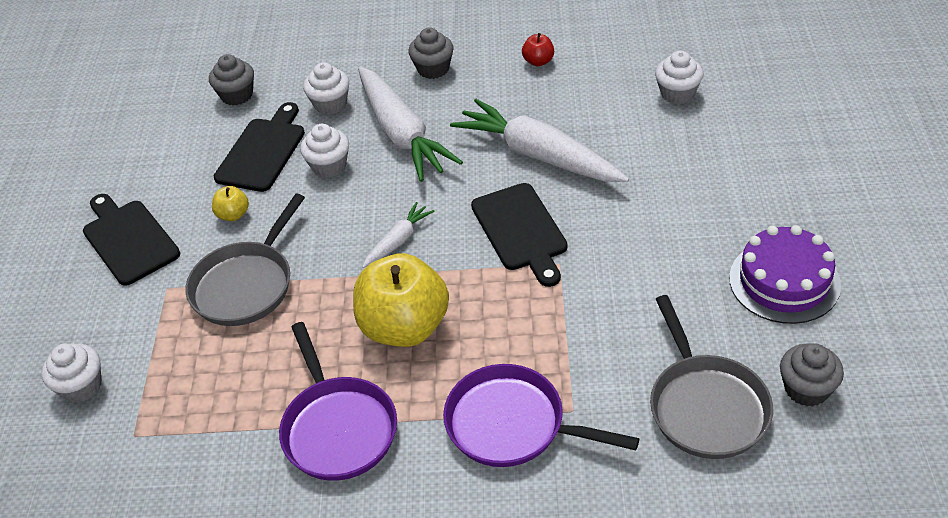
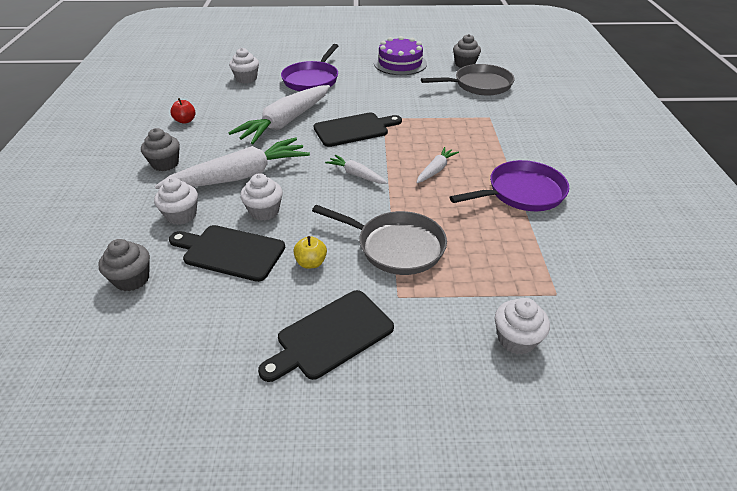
camera: 95 degrees left, 5 degrees down
yellow apple [353,253,449,347] -> white carrot [417,147,459,183]
purple pan [443,364,640,467] -> purple pan moved to [281,44,338,91]

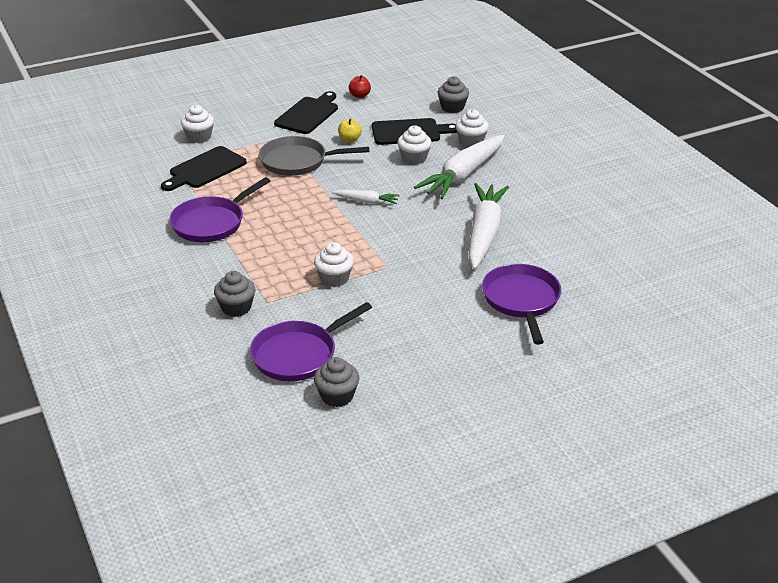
camera: 155 degrees right, 5 degrees down
grey cupcake [141,128,180,171] -> grey cupcake moved to [214,271,255,317]
red apple [170,98,195,124] -> red apple moved to [349,75,371,98]
white cupcake [229,48,259,83] -> white cupcake moved to [314,242,354,287]
black cutting board [313,113,402,147] -> black cutting board moved to [161,146,247,191]
purple cake [374,36,427,75] -> none
white carrot [417,147,459,183] -> none
grey pan [421,64,514,95] -> purple pan [250,302,372,381]

